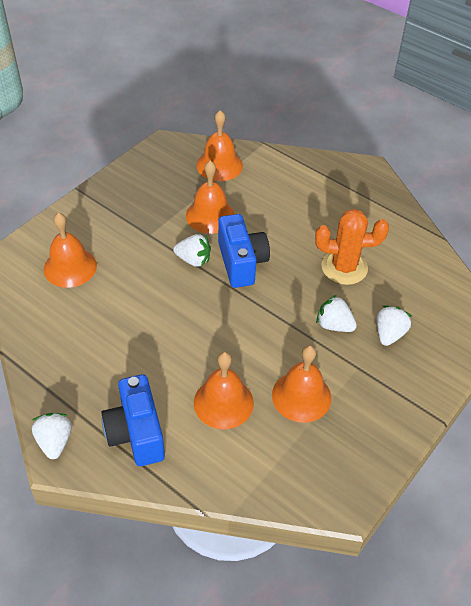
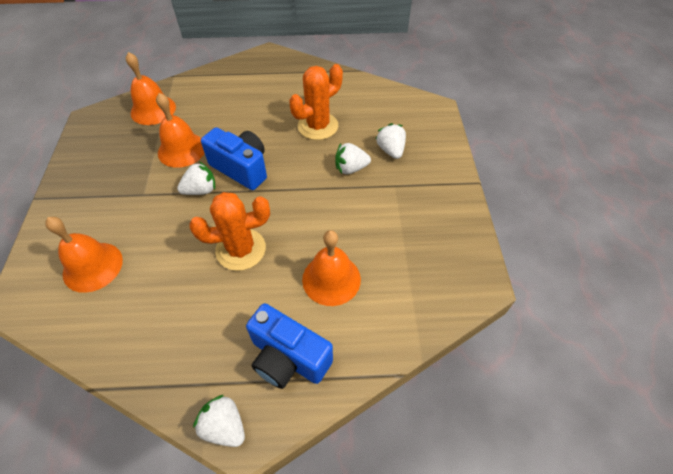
camera: 40 degrees left, 5 degrees up
orange bell [272,345,331,423] -> none
none -> orange cactus [189,192,270,271]

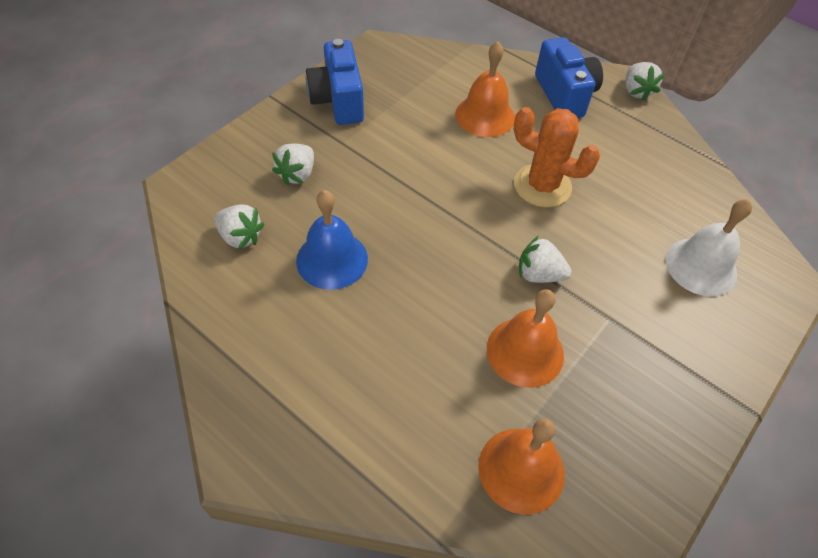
camera: 140 degrees left, 0 degrees up
orange bell [45,217,123,293] -> white bell [666,199,752,296]
blue camera [201,127,267,190] -> blue camera moved to [306,39,364,125]
orange cactus [289,64,343,140] -> blue bell [296,190,368,290]
white strawberry [335,143,371,174] -> white strawberry moved to [214,204,264,250]

